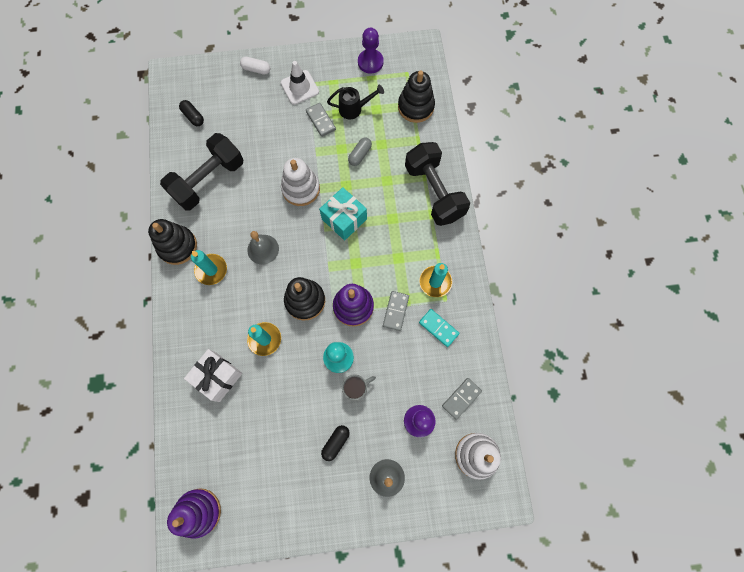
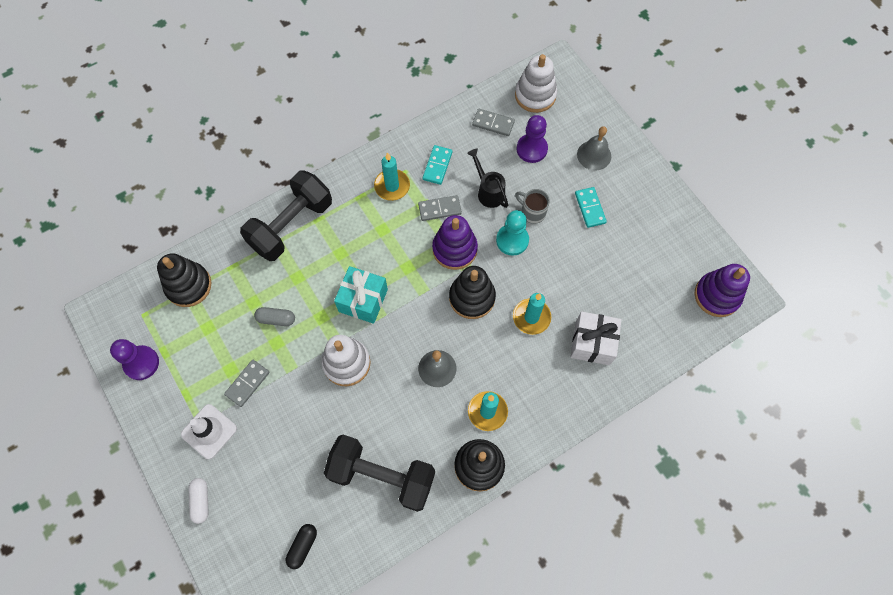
camera: 115 degrees left, 5 degrees down
black capsule [321,425,350,461] -> turquoise domino [575,187,607,228]
black watering can [327,85,384,119] -> black watering can moved to [467,148,508,208]

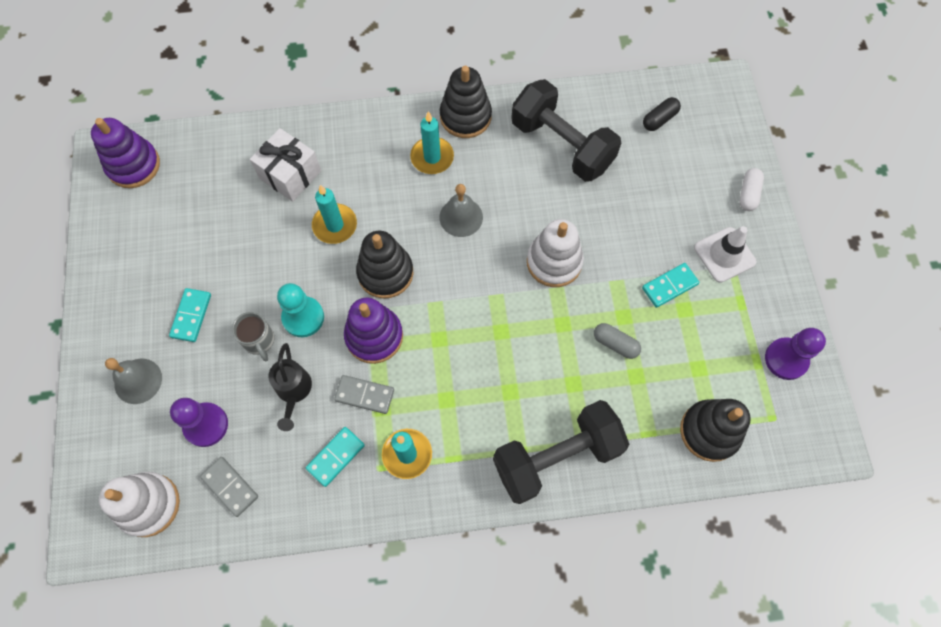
camera: 155 degrees left, 0 degrees up
grey domino [224,360,270,407] -> turquoise domino [642,263,699,308]
turquoise gift [334,266,388,324] -> none

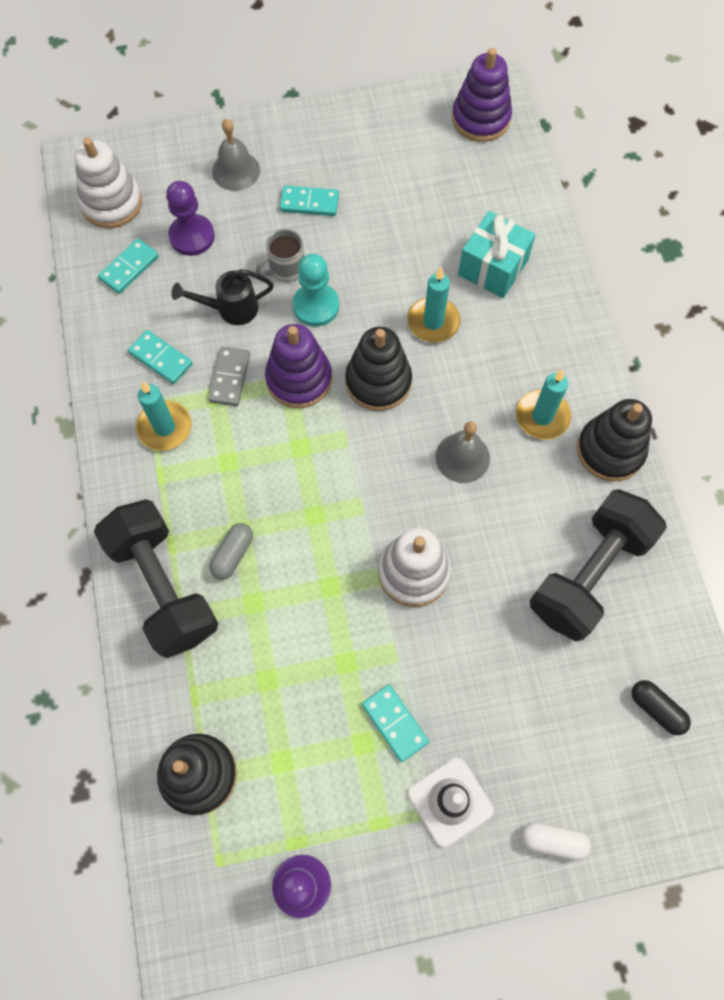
camera: 85 degrees right, 0 degrees up
grey domino [200,457,258,517] -> turquoise domino [98,239,159,294]
white gift [250,128,321,202] -> turquoise gift [458,211,536,298]
grey capsule [594,323,641,359] -> grey capsule moved to [209,523,253,580]

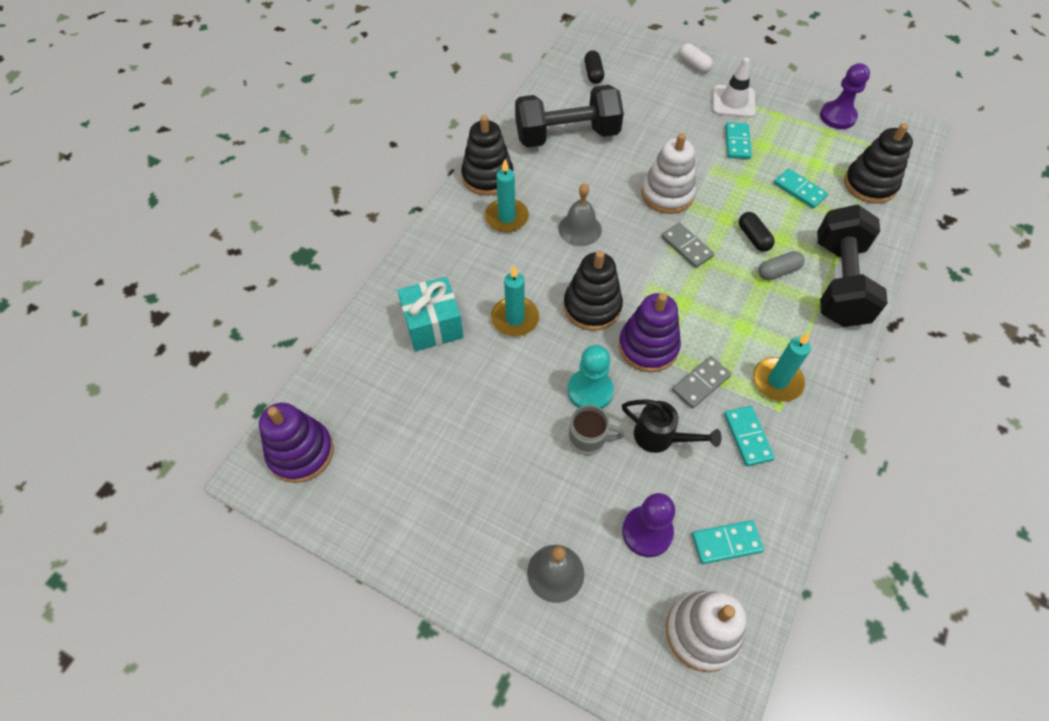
camera: 140 degrees left, 10 degrees down
turquoise domino [280,186,339,216] -> turquoise domino moved to [774,168,828,209]
none -> grey domino [661,223,714,268]
none -> black capsule [739,212,775,252]

